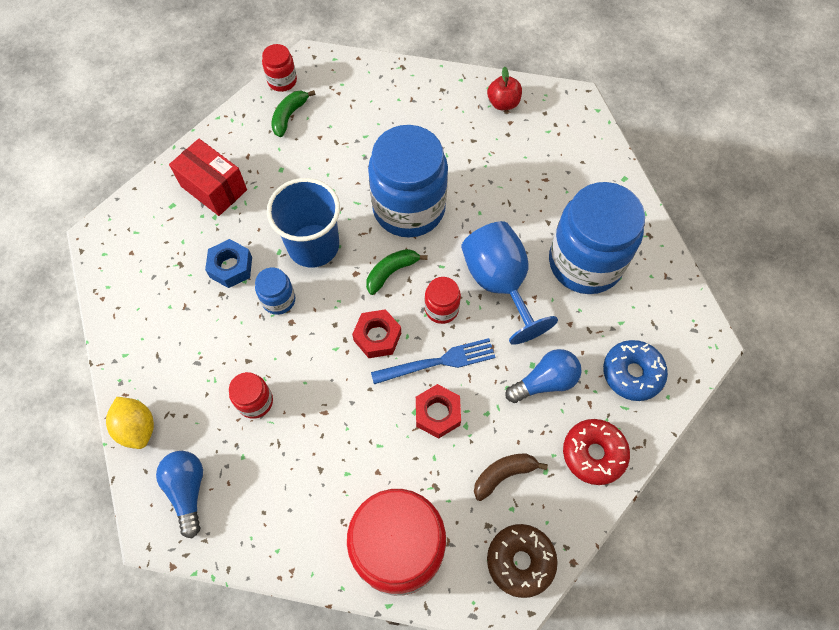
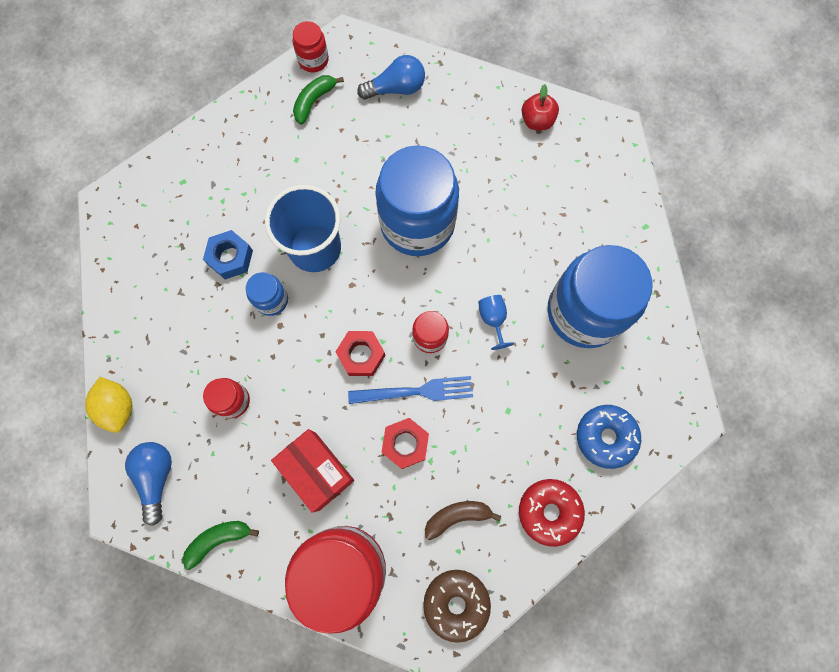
camera: 10 degrees right, 10 degrees up
red box [169,139,247,216] -> red box moved to [271,429,354,513]
green banana [366,249,427,295] -> green banana moved to [182,521,259,570]
blue goblet [461,221,558,345] -> blue goblet [478,295,514,350], size x0.45
blue light bulb [505,349,582,403] -> blue light bulb moved to [357,55,425,100]

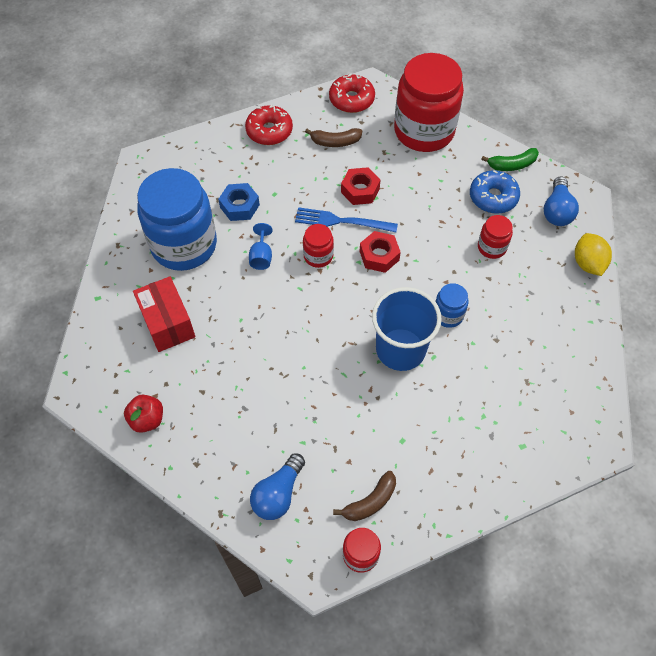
camera: 165 degrees left, 15 degrees down
blue nut [203,230,253,279] -> blue nut moved to [218,183,260,221]
red box [271,429,354,513] -> red box moved to [133,276,195,352]
green banana [293,75,344,125] -> brown banana [333,471,396,521]
blue light bulb [357,55,425,100] -> blue light bulb turned 60 degrees counterclockwise [250,453,305,520]
blue jar [376,145,459,256] -> none
brown donut [423,570,491,643] -> red donut [329,73,375,113]
blue donut [577,405,641,469] -> blue donut moved to [470,170,520,214]

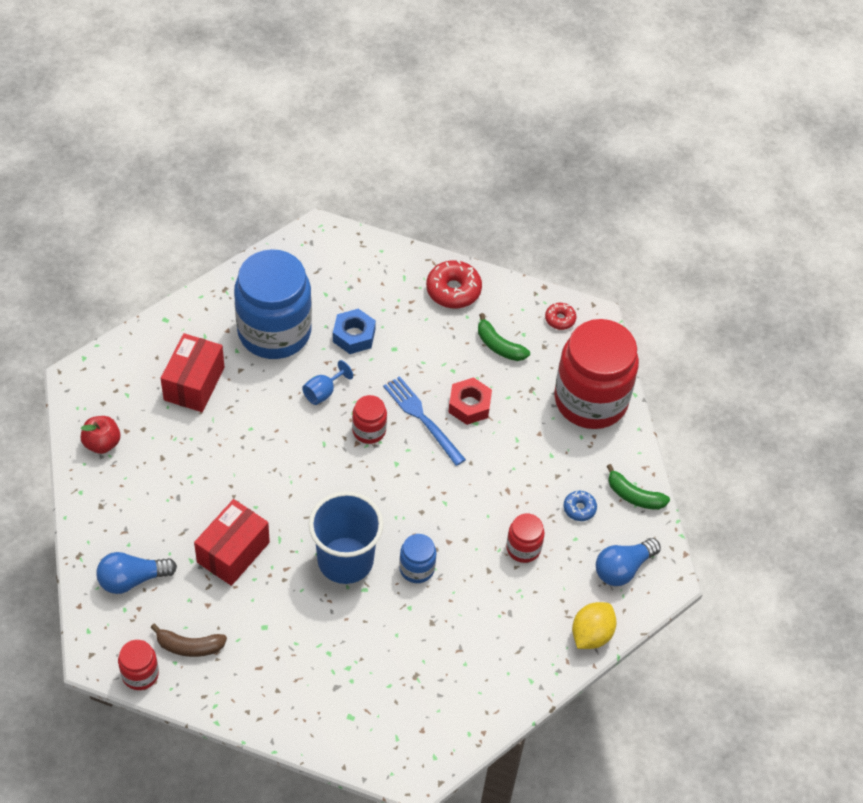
camera: 40 degrees right, 5 degrees down
brown banana [305,128,362,147] -> green banana [478,313,530,361]
red donut [329,73,375,113] -> red donut [545,303,576,330], size x0.56
red nut [359,231,401,273] -> none
blue donut [470,170,520,214] -> blue donut [563,491,597,521], size x0.56
none -> red box [194,499,270,586]

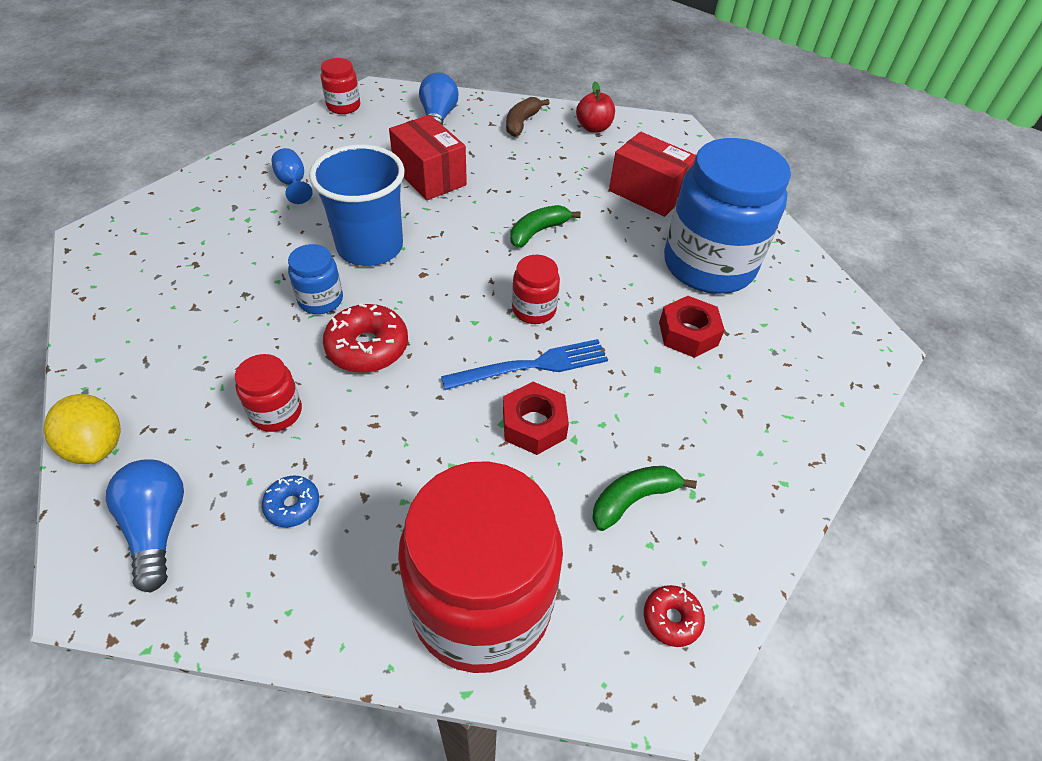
camera: 110 degrees right, 5 degrees down
brown banana [150,624,227,657] -> brown banana moved to [506,97,550,137]
blue goblet [302,360,353,405] -> blue goblet moved to [271,148,313,204]
blue nut [333,309,376,354] -> red nut [659,296,725,358]
red donut [426,260,482,308] -> red donut moved to [323,303,408,373]
green banana [607,464,670,510] -> green banana moved to [510,205,581,248]

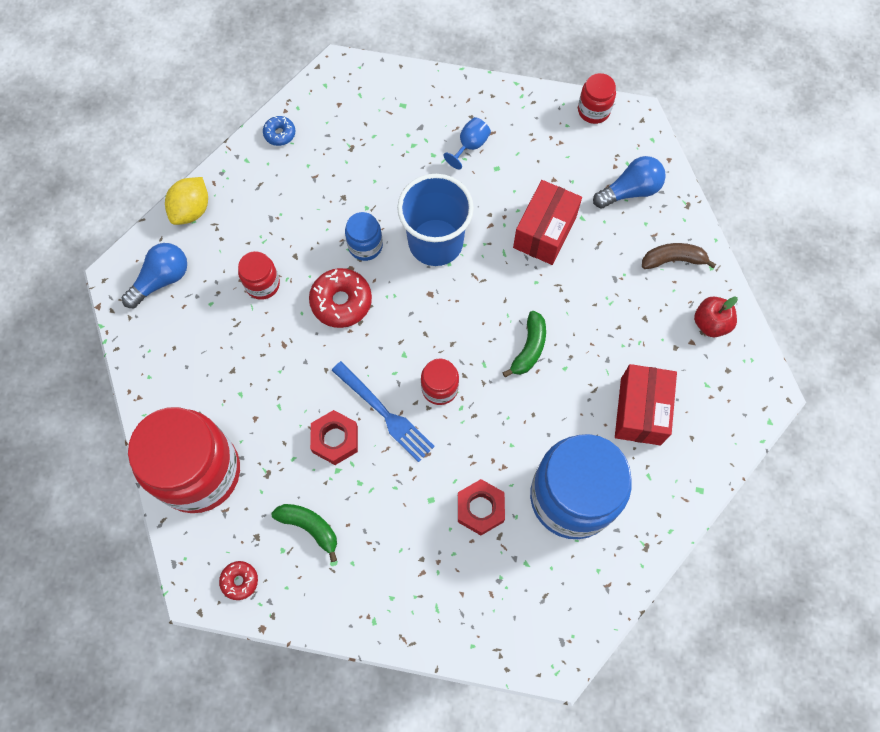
camera: 65 degrees right, 20 degrees up
blue donut [262,476,319,527] -> blue donut moved to [263,116,295,146]
green banana [510,205,581,248] -> green banana turned 90 degrees clockwise [502,311,546,378]

